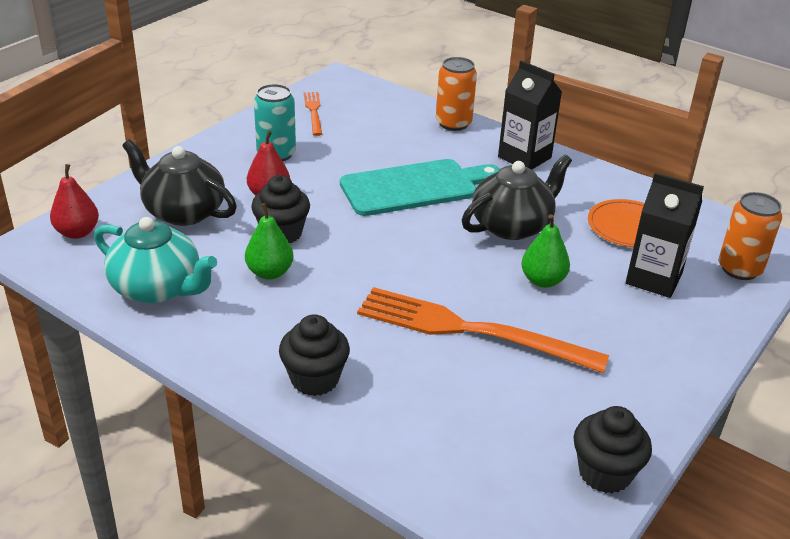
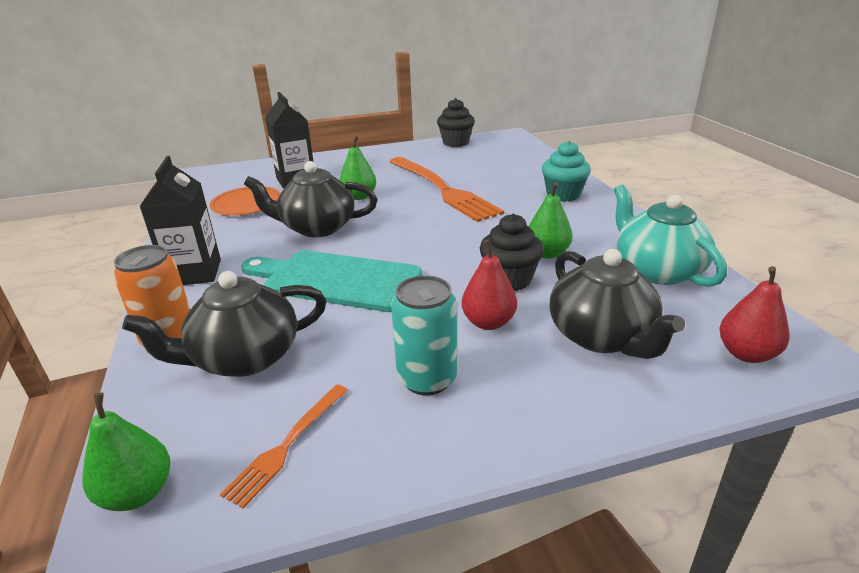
camera: 140 degrees left, 5 degrees down
black cupcake [279,314,350,396] -> turquoise cupcake [542,141,591,202]
orange can [719,192,782,280] -> none
none -> green pear [82,393,170,511]
none -> black teapot [122,271,326,377]

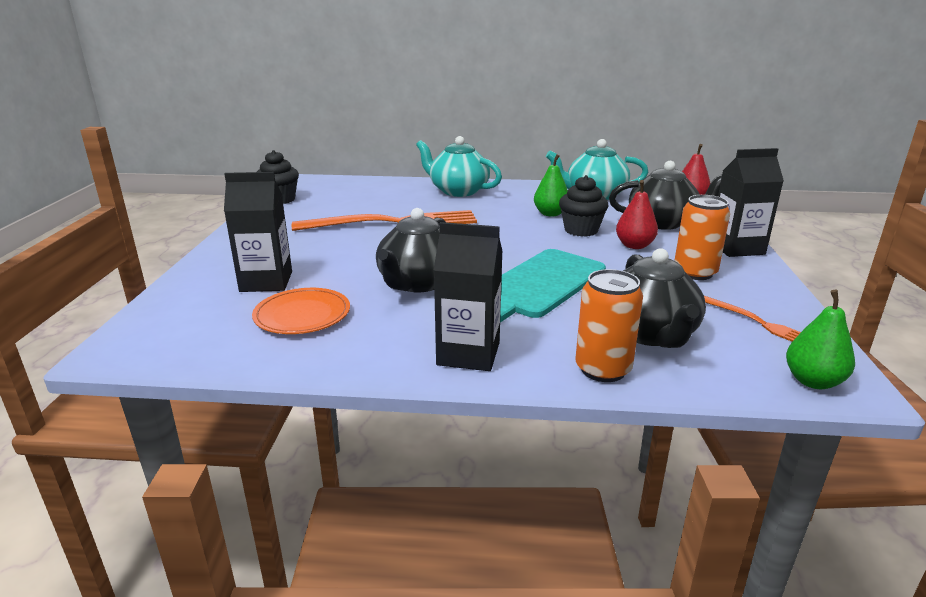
camera: 70 degrees left, 5 degrees down
green pear [340,136,376,200] -> none
turquoise can [391,275,457,395] -> orange can [674,195,730,280]
turquoise cupcake [542,141,591,202] -> turquoise teapot [416,136,502,197]
none -> black carton [718,148,784,257]

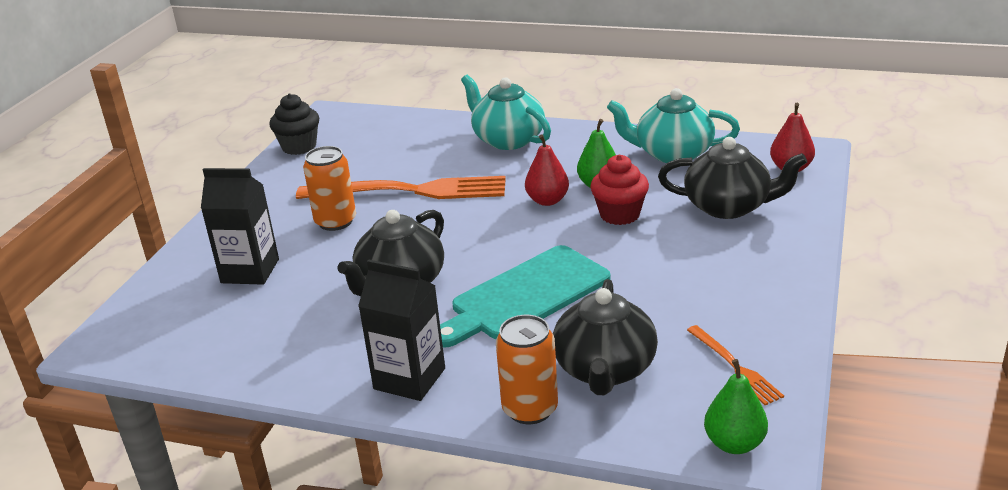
camera: 15 degrees right, 5 degrees up
orange plate [252,288,350,334] -> none
black cupcake [559,175,609,237] -> red cupcake [590,154,649,225]
red pear [616,180,658,249] -> red pear moved to [525,134,569,206]
orange can [674,195,730,280] -> orange can moved to [303,146,356,231]
black carton [718,148,784,257] -> none

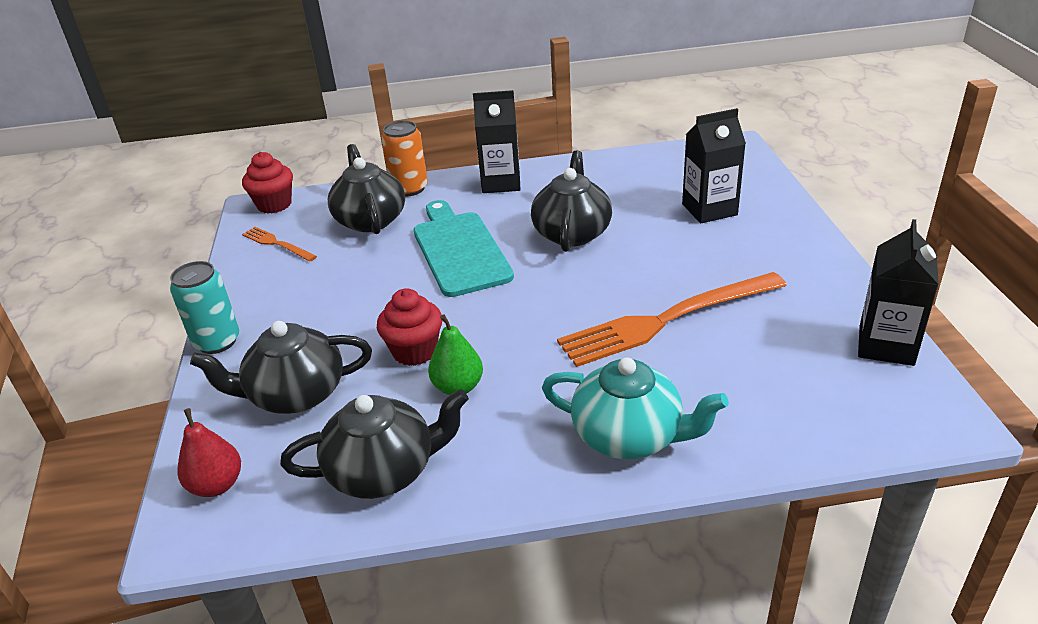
camera: 155 degrees right, 5 degrees up
black cupcake [269,94,319,155] -> black carton [858,219,939,366]
orange can [303,146,356,231] -> none
turquoise cutting board [440,245,611,348] -> turquoise cutting board turned 45 degrees counterclockwise [414,200,514,297]
red pear [525,134,569,206] -> none
turquoise teapot [607,88,740,163] -> black teapot [280,389,469,499]
green pear [704,359,768,454] -> red cupcake [242,152,293,214]
none -> turquoise can [170,261,239,354]

